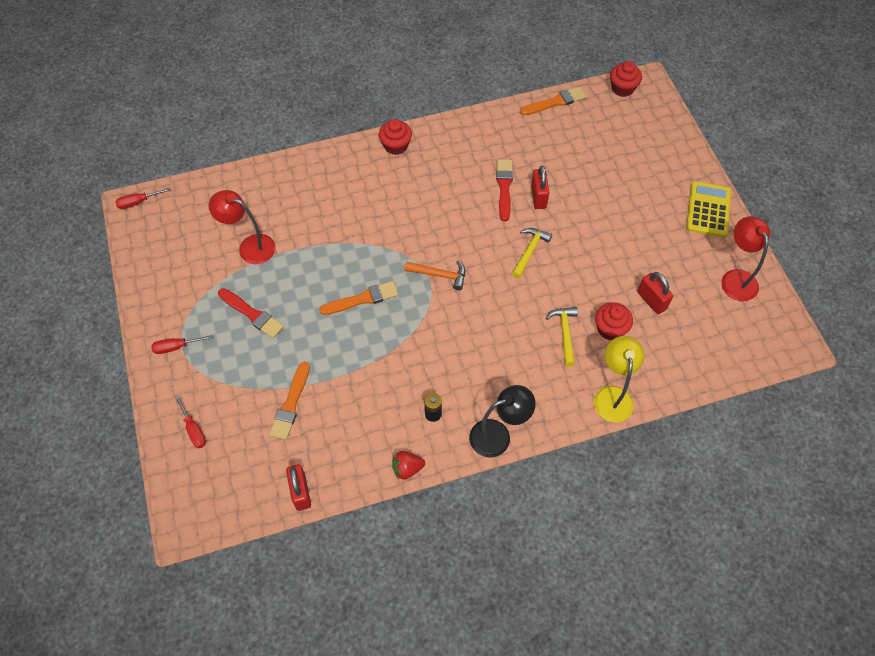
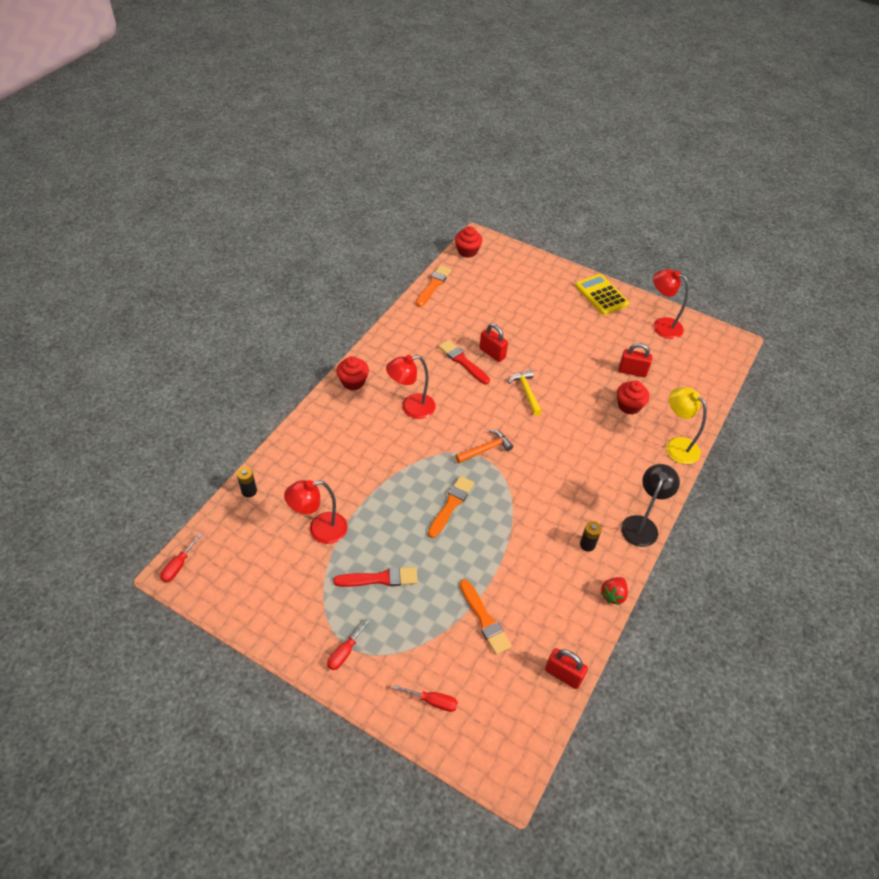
camera: 45 degrees left, 10 degrees down
yellow hammer [546,307,578,367] -> none
none -> black battery [237,467,257,497]
none -> red lamp [386,355,436,419]

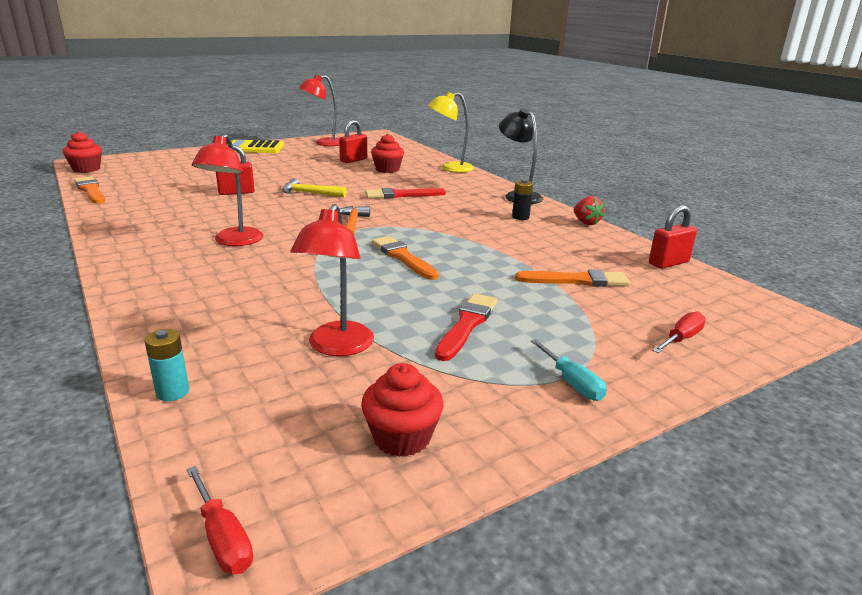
camera: 60 degrees left, 25 degrees down
black battery [237,467,257,497] -> turquoise battery [144,329,189,401]
red screwdriver [327,617,371,670] -> turquoise screwdriver [531,339,607,401]
red cupcake [337,356,369,390] -> red cupcake moved to [361,363,444,457]
red brush [439,340,490,384] -> red brush moved to [365,188,446,199]

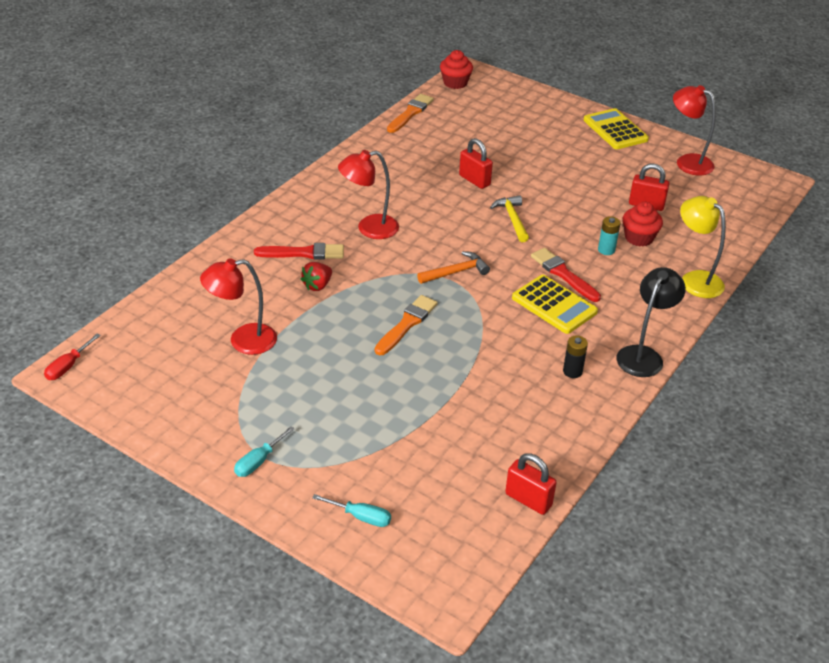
camera: 65 degrees right, 15 degrees up
turquoise battery [144,329,189,401] -> turquoise battery moved to [598,216,621,255]
red cupcake [361,363,444,457] -> none
red brush [435,293,498,361] -> red brush moved to [254,243,344,260]
orange brush [515,269,630,287] -> none
red strawberry [574,196,604,225] -> red strawberry moved to [301,262,332,291]
red screwdriver [652,312,706,353] -> turquoise screwdriver [312,494,391,527]
none -> yellow calculator [512,275,598,334]

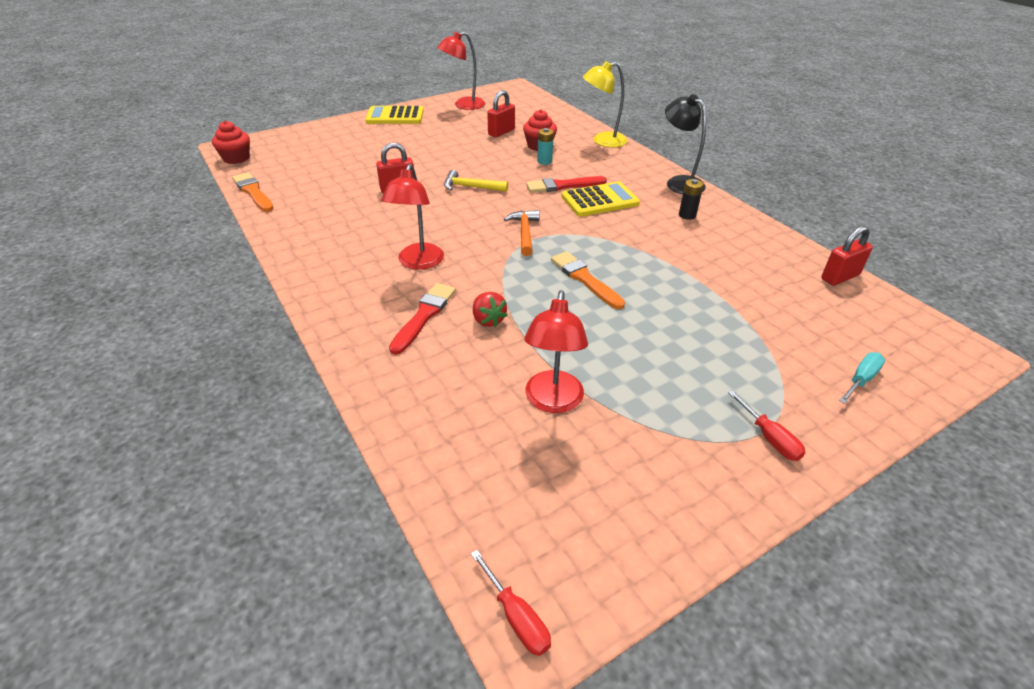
camera: 65 degrees left, 0 degrees up
turquoise screwdriver [234,426,295,477] -> red screwdriver [728,390,806,461]

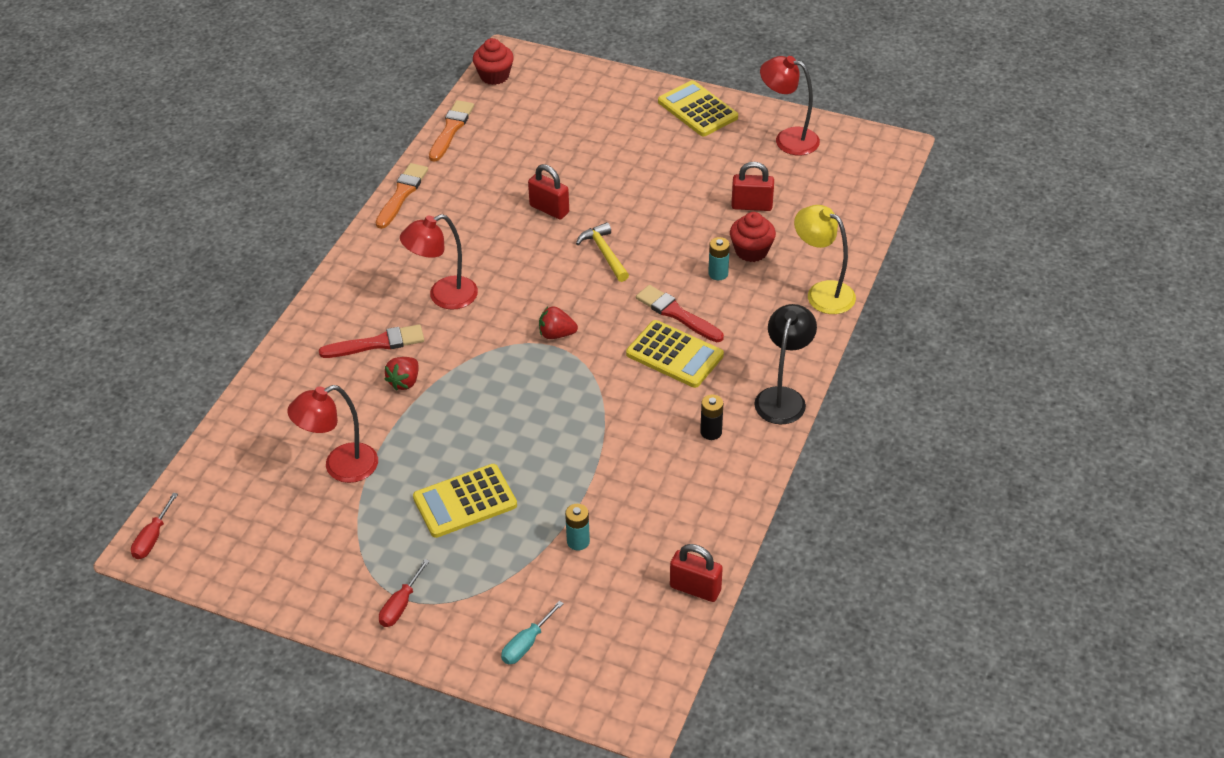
camera: 55 degrees right, 5 degrees up
orange hammer [504,210,540,256] -> red strawberry [539,306,578,339]
orange brush [551,251,625,309] -> orange brush moved to [376,163,428,229]
turquoise screwdriver [839,352,885,404] -> turquoise screwdriver turned 120 degrees clockwise [501,601,564,664]
none -> yellow calculator [413,464,517,538]
none -> turquoise battery [565,504,590,551]

